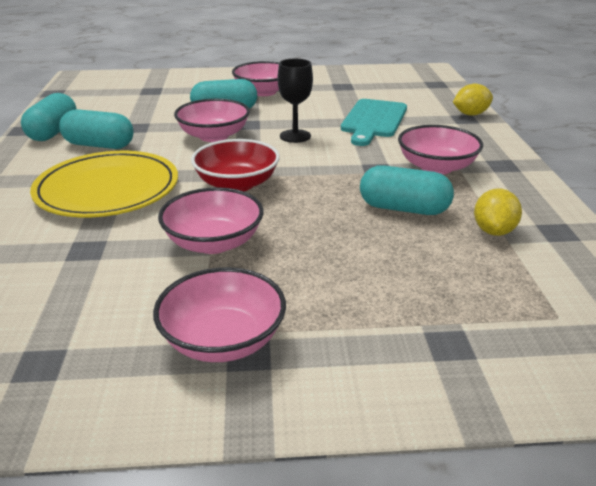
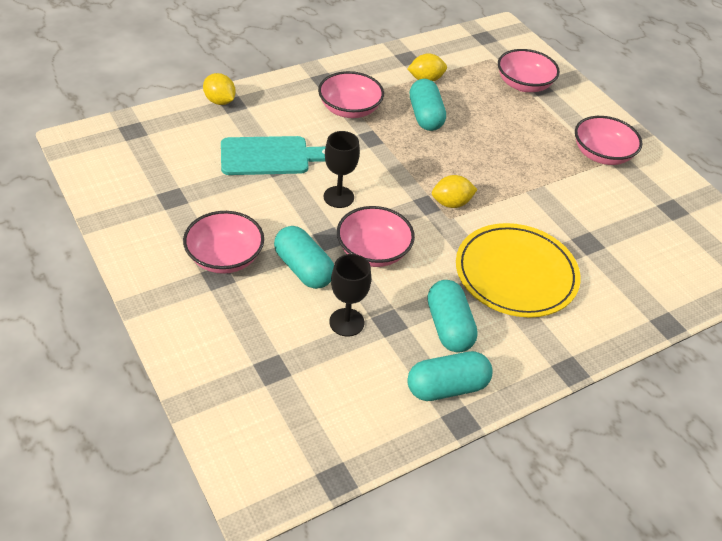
camera: 120 degrees left, 15 degrees up
pink bowl [158,187,264,254] -> pink bowl moved to [498,49,560,92]
red bowl [191,139,280,191] -> yellow lemon [432,175,478,208]
none -> black goblet [329,254,371,336]

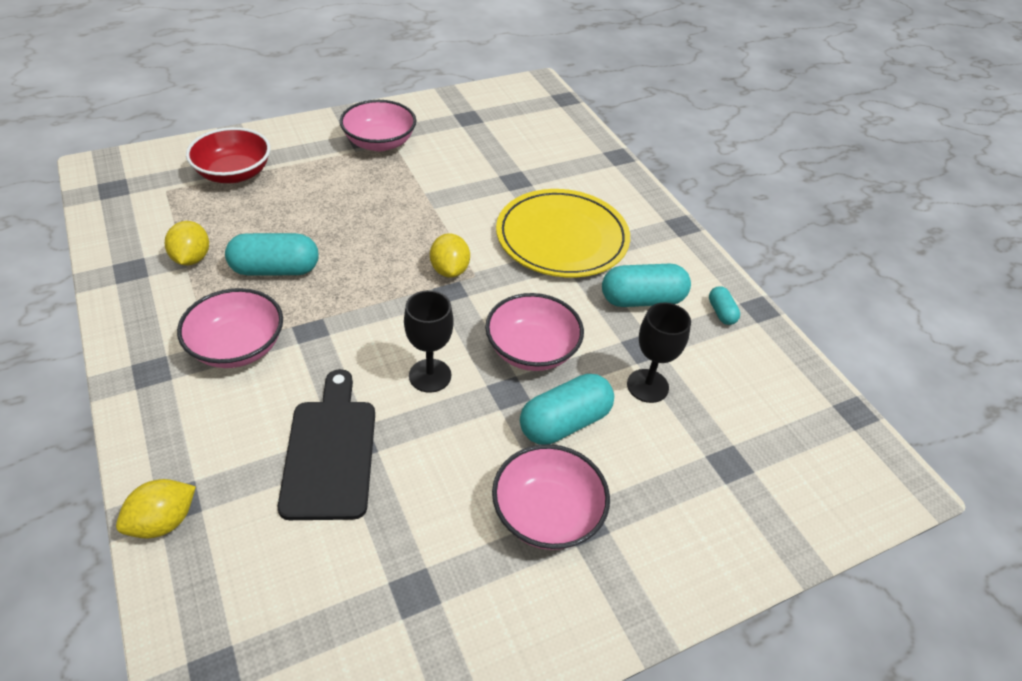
camera: 85 degrees left, 0 degrees up
turquoise cutting board [221,136,325,175] -> black cutting board [278,369,375,520]
turquoise capsule [407,351,493,401] -> turquoise capsule [709,286,740,325], size x0.51
pink bowl [498,49,560,92] -> red bowl [186,127,271,183]

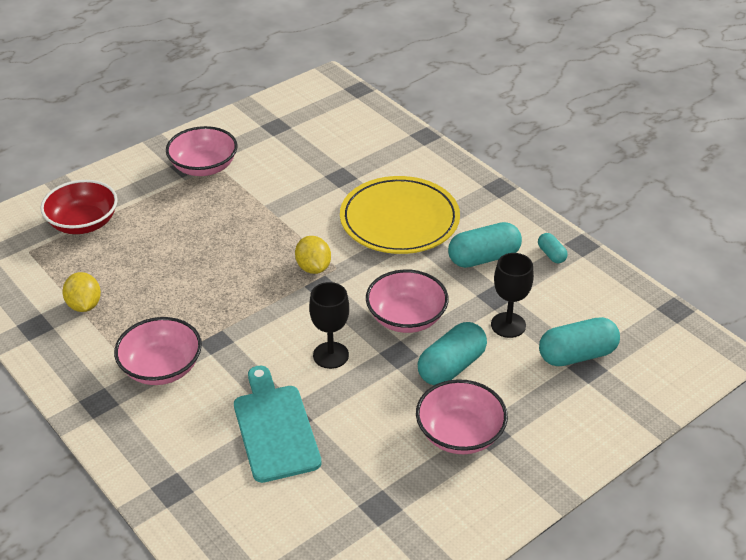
camera: 10 degrees left, 5 degrees down
yellow lemon [116,479,196,539] -> none
turquoise capsule [225,233,319,276] -> turquoise capsule moved to [539,317,620,366]
black cutting board [278,369,375,520] -> turquoise cutting board [234,366,322,483]

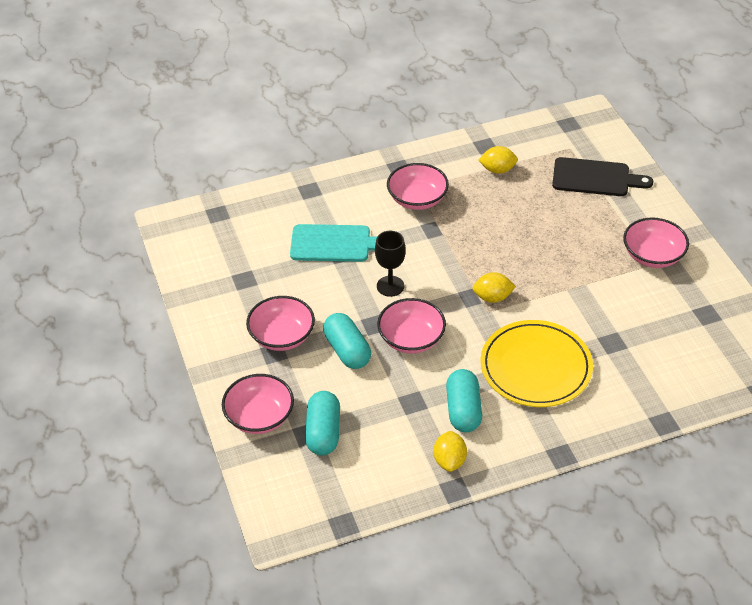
camera: 110 degrees right, 5 degrees up
red bowl [40,180,118,234] -> black cutting board [552,157,653,196]
black goblet [491,253,534,338] -> none
turquoise capsule [538,233,568,263] -> yellow lemon [433,431,467,472]
none -> pink bowl [222,374,294,434]

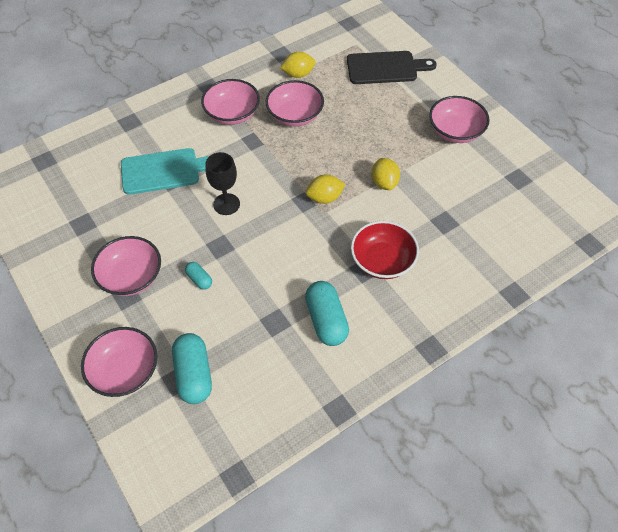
camera: 15 degrees left, 10 degrees up
turquoise capsule [323,313,371,369] -> turquoise capsule [185,262,212,290], size x0.51
pink bowl [377,298,446,354] -> pink bowl moved to [266,80,324,126]
yellow lemon [433,431,467,472] -> yellow lemon moved to [371,158,400,190]
yellow plate [481,320,593,407] -> red bowl [351,221,419,279]

